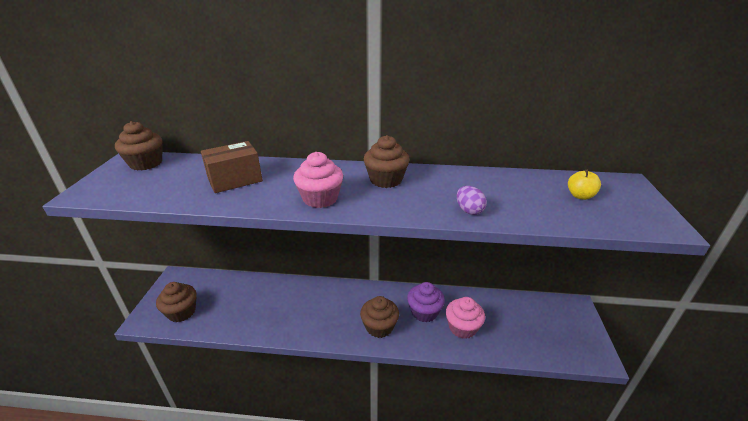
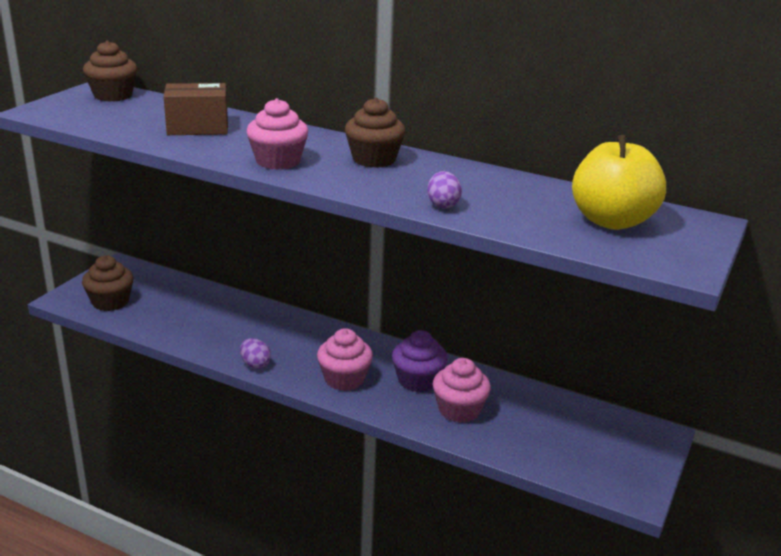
camera: 20 degrees right, 5 degrees down
brown cupcake [360,296,399,338] -> pink cupcake [317,328,373,391]
yellow apple [568,170,601,200] -> yellow apple [572,135,666,230], size x2.14
none -> purple egg [240,338,271,369]

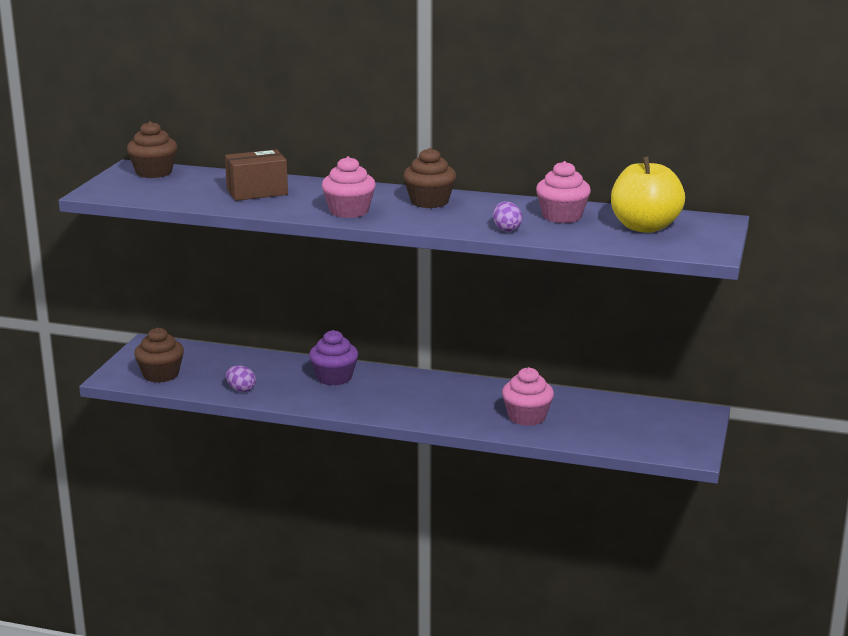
camera: 10 degrees left, 5 degrees down
purple egg [240,338,271,369] -> purple egg moved to [226,365,256,392]
pink cupcake [317,328,373,391] -> pink cupcake moved to [536,161,591,223]
purple cupcake [392,330,448,392] -> purple cupcake moved to [309,330,358,386]

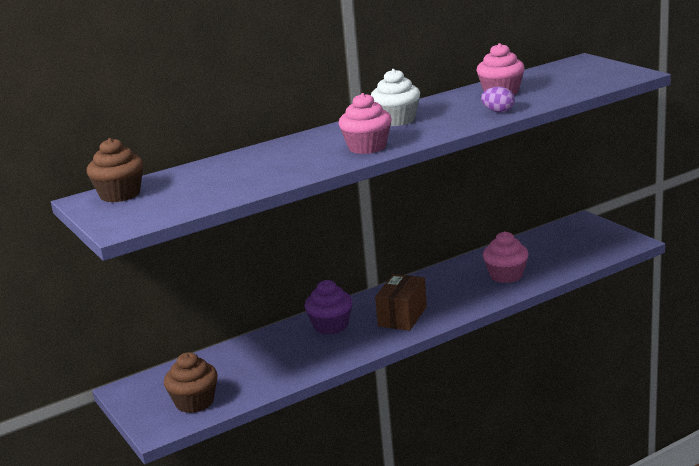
camera: 45 degrees left, 0 degrees up
brown box [225,149,288,201] -> brown box moved to [375,274,427,330]
purple egg [226,365,256,392] -> none
brown cupcake [403,148,456,208] -> white cupcake [371,69,420,126]
yellow apple [611,156,685,233] -> none

